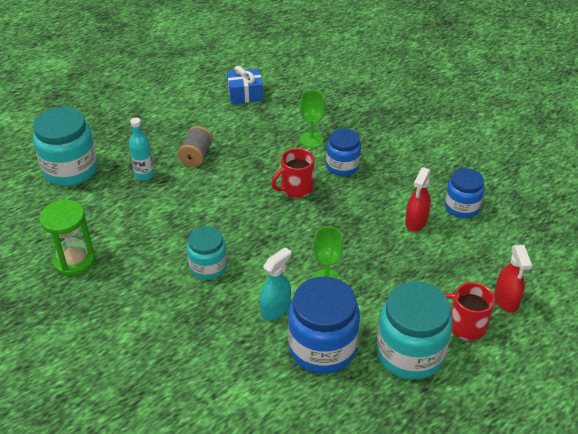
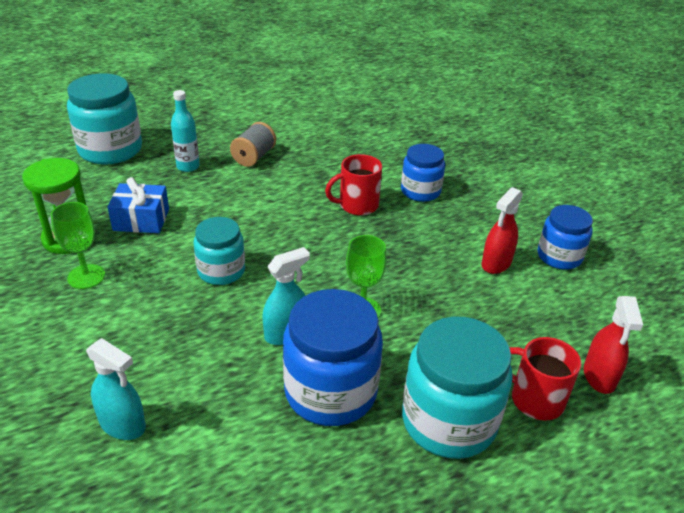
camera: 10 degrees right, 5 degrees down
blue gift [227,66,263,104] -> blue gift moved to [107,177,169,233]
green goblet [300,90,325,148] -> green goblet moved to [51,202,105,289]
none -> turquoise spray bottle [86,338,146,440]

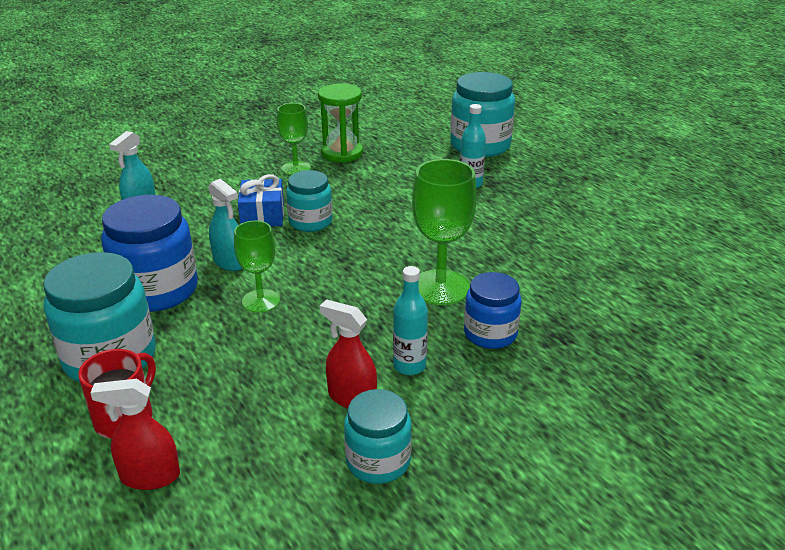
camera: 85 degrees right, 5 degrees down
blue gift [107,177,169,233] -> blue gift moved to [238,174,284,227]
grey spool [230,122,276,167] -> none
red mug [325,154,382,216] -> green goblet [412,159,477,305]
blue jar [538,205,593,270] -> turquoise jar [344,389,412,484]
none -> turquoise bottle [393,266,428,375]

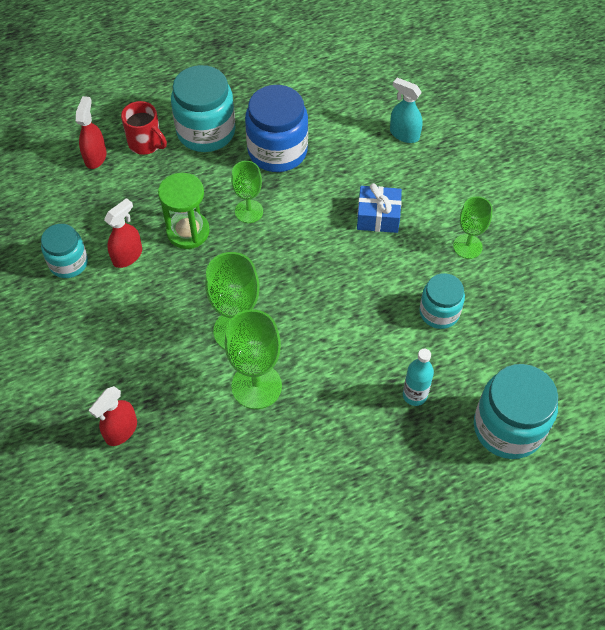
camera: 100 degrees right, 25 degrees up
turquoise spray bottle [208,179,242,271] -> none
turquoise jar [286,170,332,232] -> turquoise jar moved to [420,273,465,329]
green hourglass [318,84,363,163] -> green hourglass moved to [158,173,210,249]
turquoise bottle [393,266,428,375] -> none
blue jar [464,272,522,349] -> none
none -> red spray bottle [89,386,137,446]
none -> green goblet [225,309,282,409]

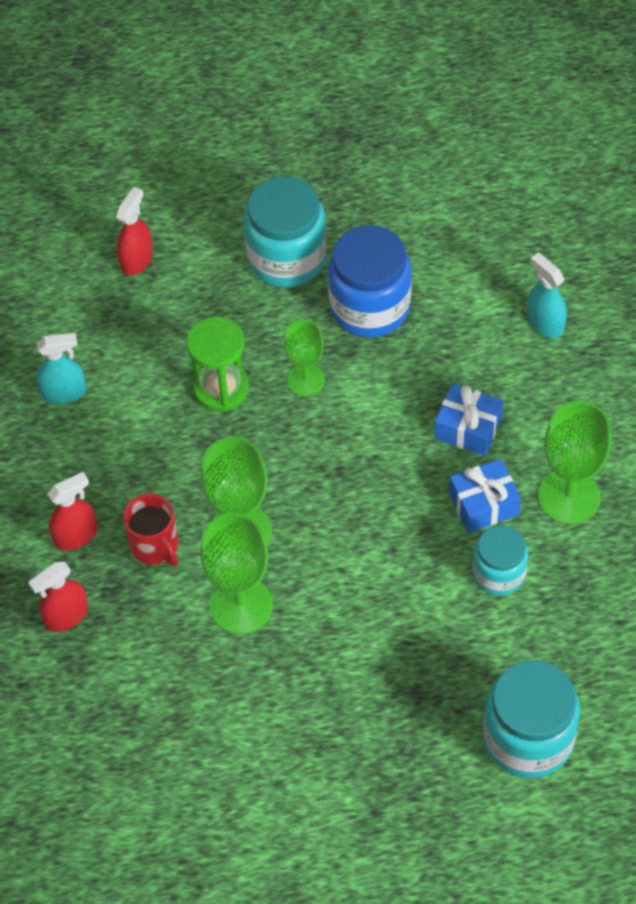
camera: 20 degrees right, 0 degrees up
turquoise jar [41,224,88,278] -> turquoise spray bottle [36,333,86,404]
red spray bottle [104,198,142,268] -> red spray bottle moved to [48,472,97,551]
red mug [121,101,167,155] -> red mug moved to [123,494,178,566]
turquoise bottle [403,349,434,406] -> none
green goblet [453,196,492,259] -> green goblet [538,401,611,524], size x1.58
none -> blue gift [449,459,521,533]

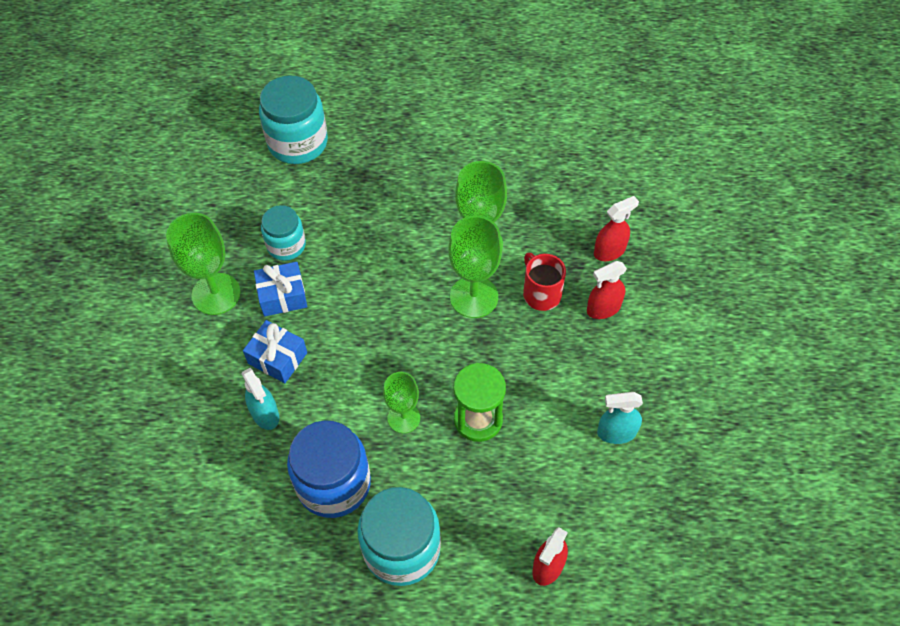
camera: 175 degrees left, 0 degrees up
turquoise spray bottle [527,253,567,338] -> turquoise spray bottle moved to [242,368,279,430]

